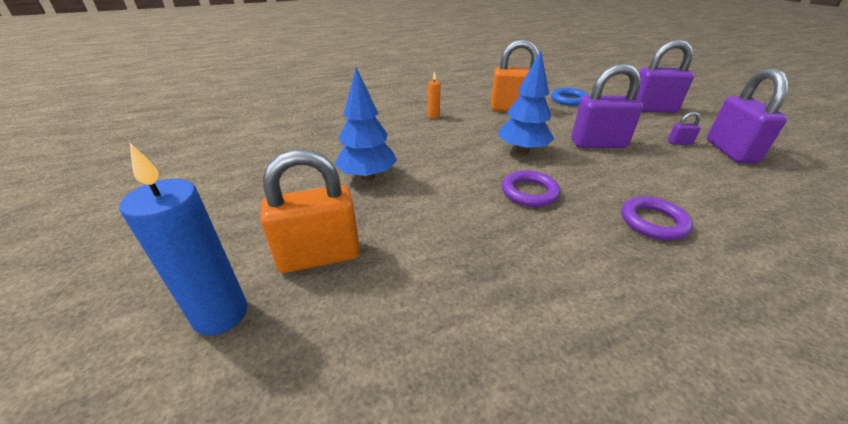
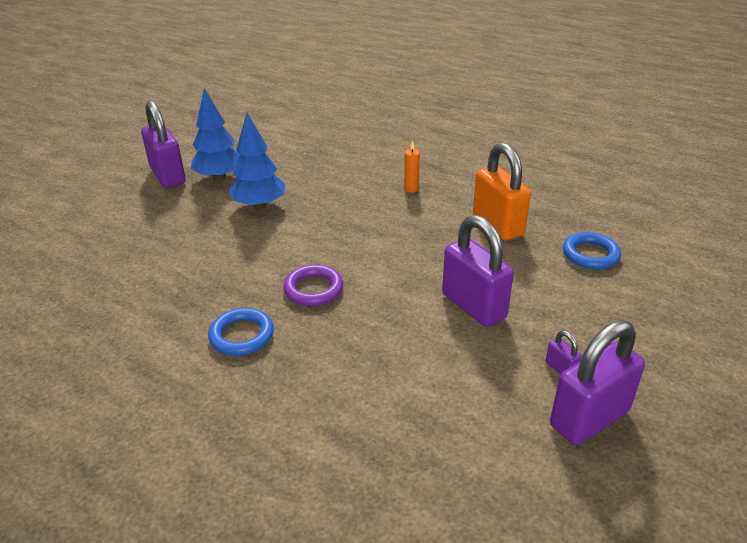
camera: 55 degrees right, 0 degrees up
blue candle [120,143,247,336] -> none
orange padlock [260,149,360,273] -> none
blue tree [498,51,554,154] -> blue tree moved to [191,88,240,181]
purple ring [621,196,693,241] -> none
purple padlock [636,40,694,113] -> purple padlock moved to [141,101,186,188]
none -> blue ring [208,308,274,356]

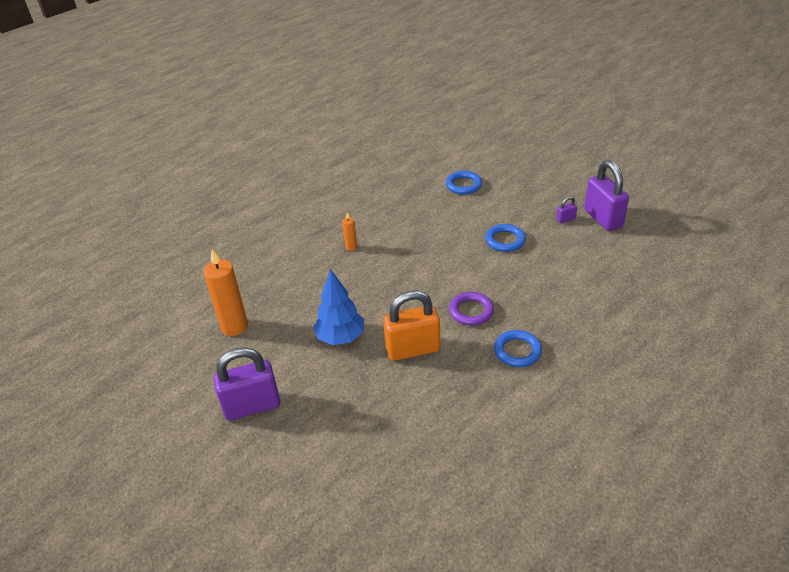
camera: 75 degrees left, 5 degrees up
blue tree [191,88,240,181] -> none
purple padlock [442,215,514,327] -> blue ring [485,224,526,252]
orange padlock [473,143,531,240] -> orange padlock moved to [383,290,440,361]
none -> orange candle [203,249,248,336]

